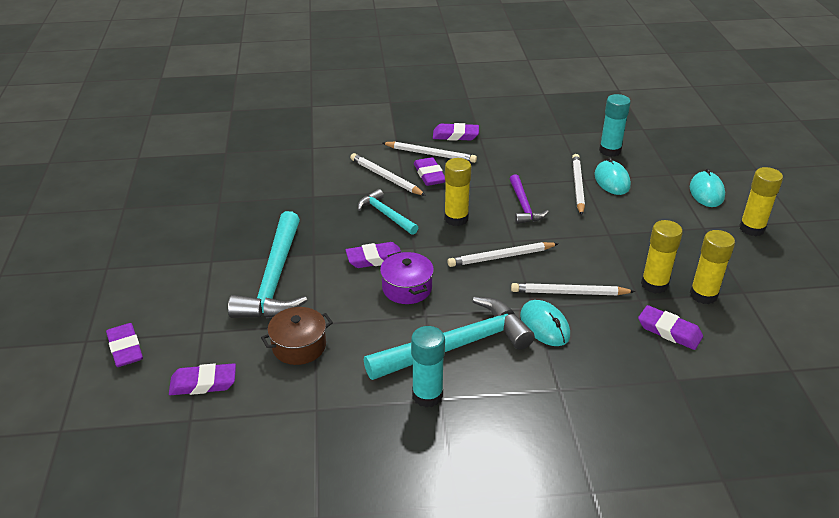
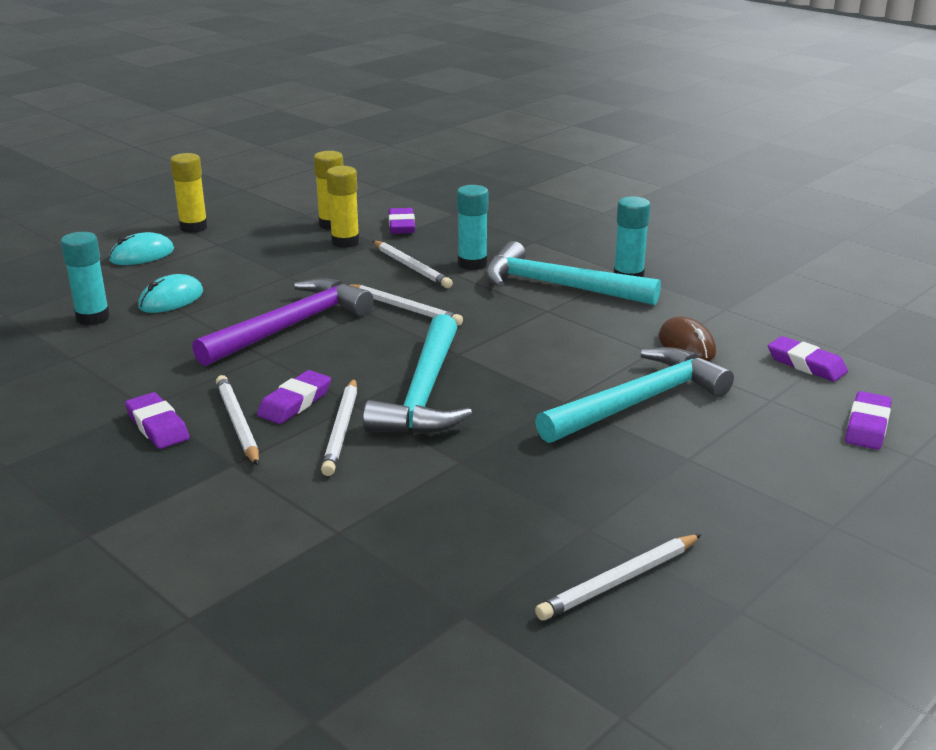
camera: 130 degrees left, 10 degrees down
brown pot [261,307,333,365] -> brown mouse [659,317,716,361]
purple eraser [346,242,402,268] -> none
turquoise hammer [357,189,418,235] -> turquoise hammer [363,314,472,435], size x1.84
purple pot [380,252,434,304] -> none
yellow glue stick [444,158,471,226] -> none
purple hammer [510,174,549,224] -> purple hammer [192,278,374,366], size x1.84
turquoise mouse [520,300,570,346] -> turquoise glue stick [457,185,488,270]
white pencil [572,154,585,215] -> white pencil moved to [535,534,702,621]

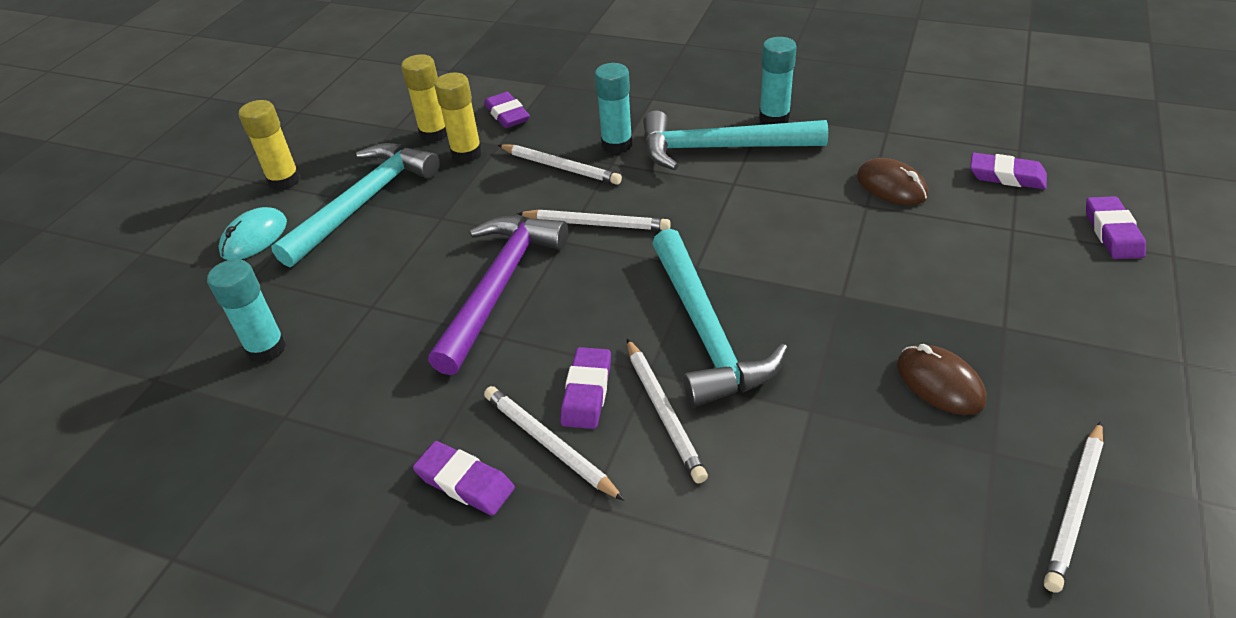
camera: 20 degrees left, 15 degrees up
turquoise mouse [138,274,203,313] -> none
turquoise hammer [535,347,734,443] -> turquoise hammer moved to [271,143,440,267]
none -> brown mouse [897,344,987,415]

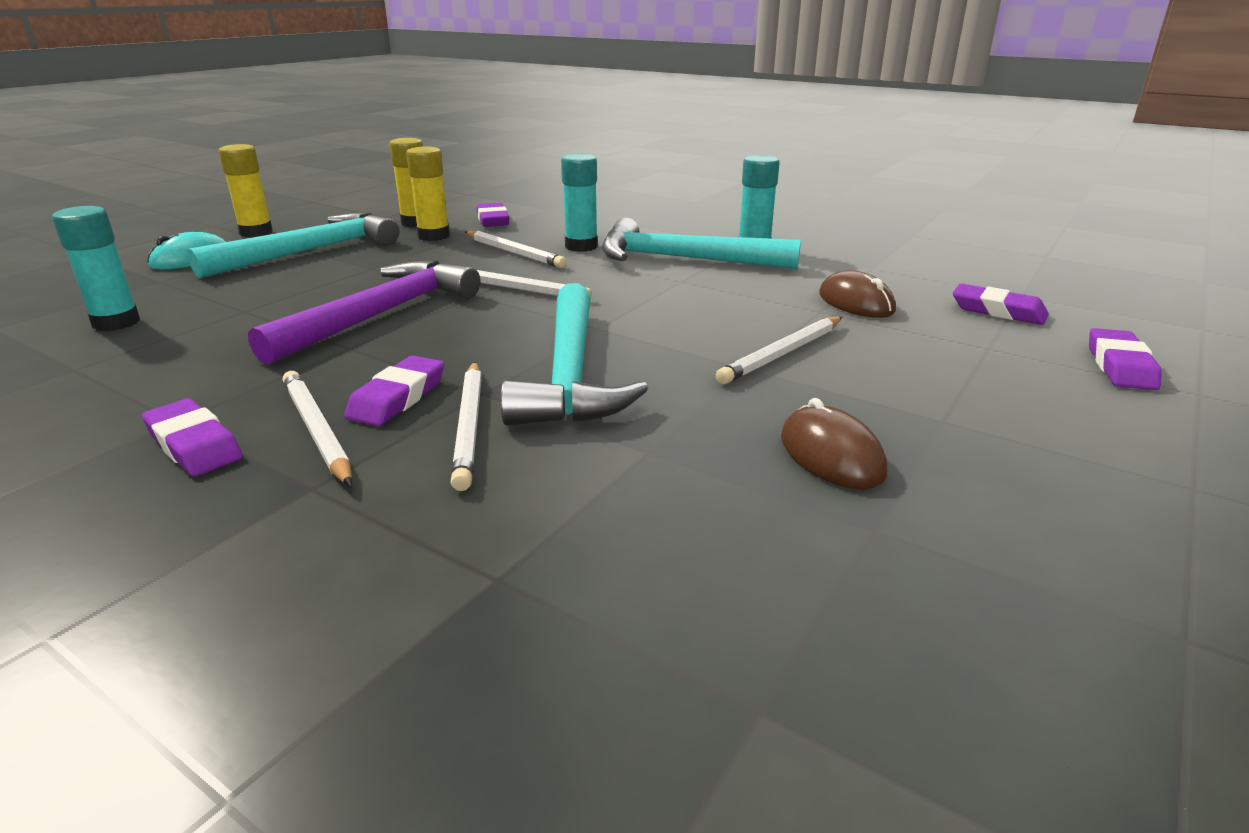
camera: 10 degrees right, 15 degrees down
white pencil [1044,421,1103,593] -> white pencil moved to [716,317,842,384]

